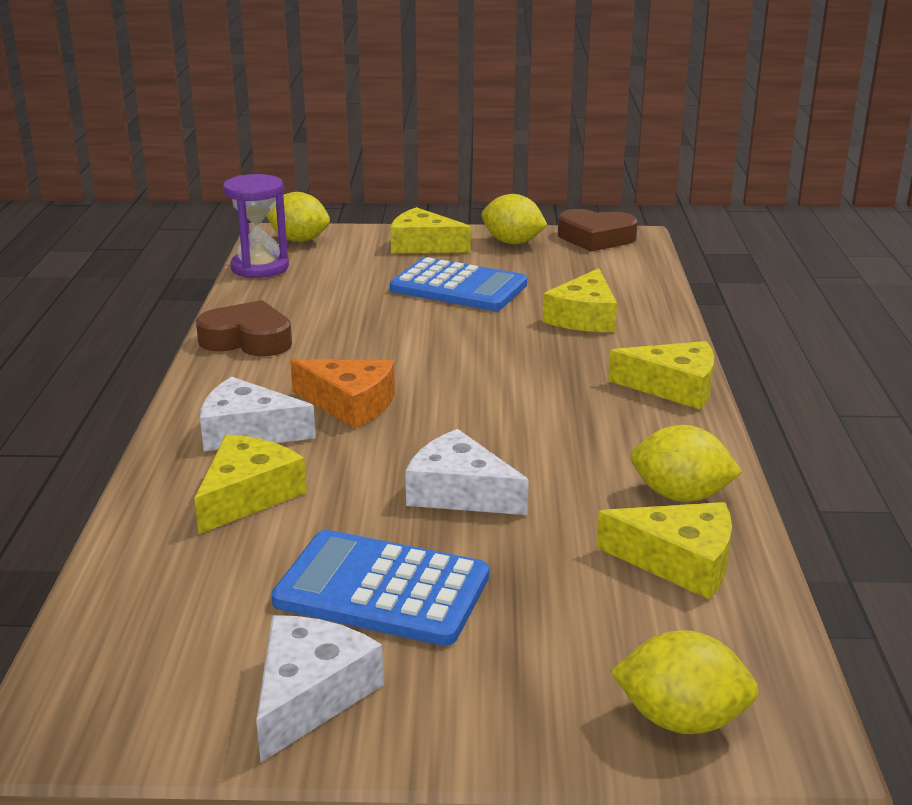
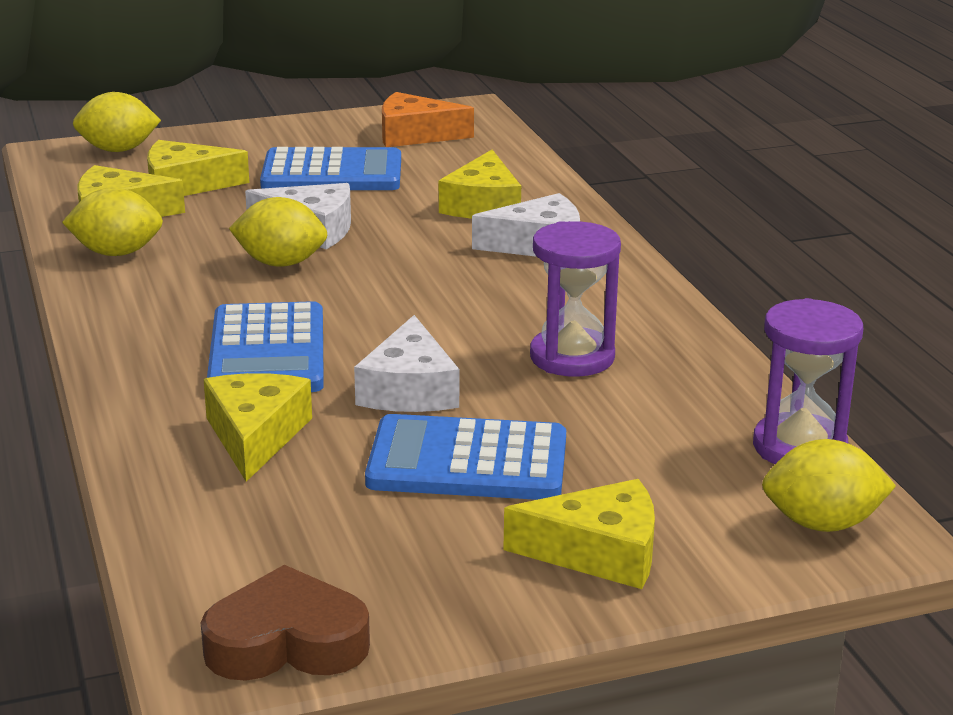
camera: 160 degrees right, 0 degrees up
brown heart [196,300,292,356] -> none
white cheese [256,615,384,762] -> white cheese moved to [354,315,459,412]
orange cheese [290,359,395,429] -> orange cheese moved to [382,92,474,147]
yellow lemon [482,194,547,244] -> yellow lemon moved to [229,197,327,266]
yellow cheese [608,341,714,410] -> yellow cheese moved to [147,140,249,196]
none -> blue calculator [207,301,324,392]
none -> purple hourglass [530,221,621,377]

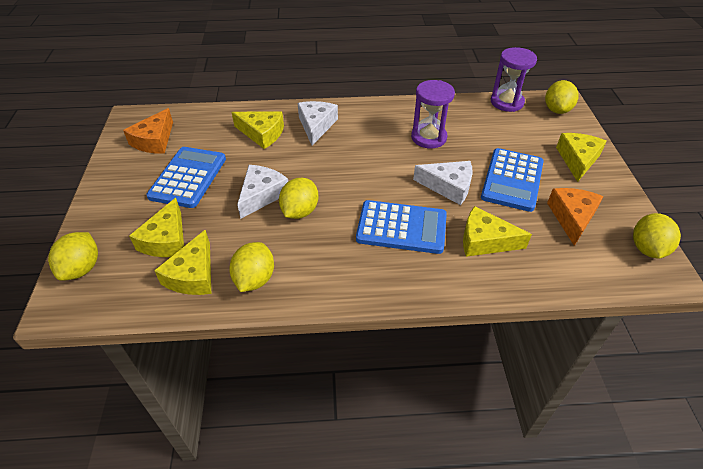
camera: 75 degrees left, 20 degrees up
brown heart [201,565,370,681] -> yellow lemon [633,213,681,259]
none -> orange cheese [547,188,603,246]

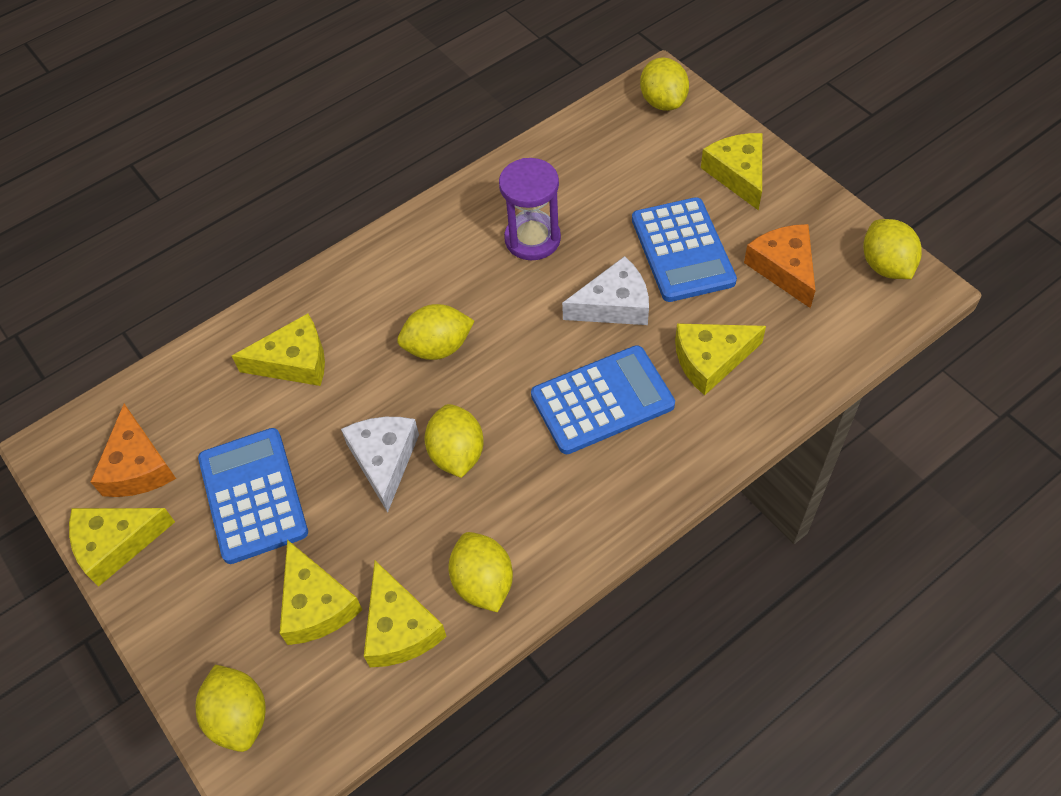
camera: 30 degrees left, 10 degrees up
white cheese [298,101,338,145] -> none
purple hourglass [491,47,537,112] -> none
none -> yellow cheese [69,508,175,587]
none -> yellow lemon [397,304,474,360]

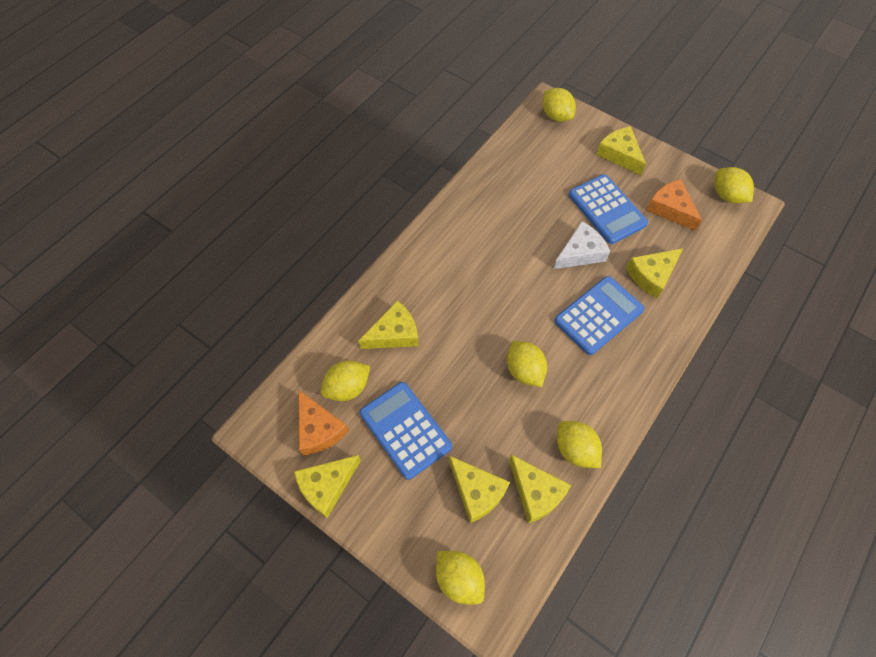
camera: 20 degrees left, 5 degrees up
white cheese [341,417,419,513] -> none
yellow lemon [397,304,474,360] -> yellow lemon moved to [321,361,370,401]
purple hourglass [499,158,561,260] -> none

